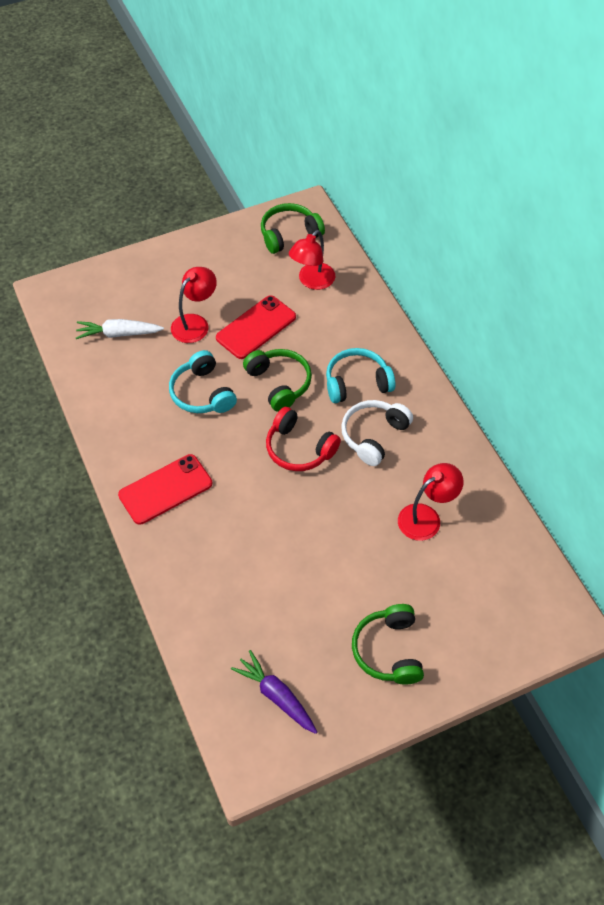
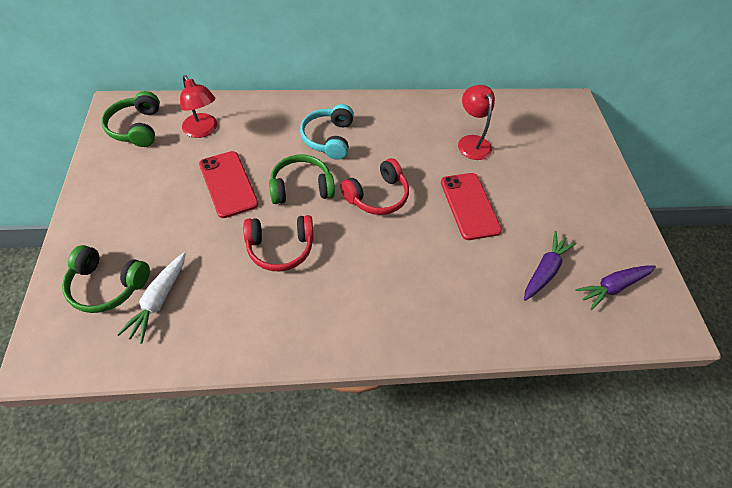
camera: 75 degrees left, 0 degrees up
red phone [118,454,212,525] -> red phone moved to [441,173,502,240]
turquoise headphones [169,350,237,413] -> red headphones [243,215,314,271]
red lamp [171,267,217,343] -> none
white headphones [341,400,413,466] -> none
green headphones [352,604,424,685] -> green headphones moved to [62,245,150,313]
none -> purple carrot [524,231,576,301]

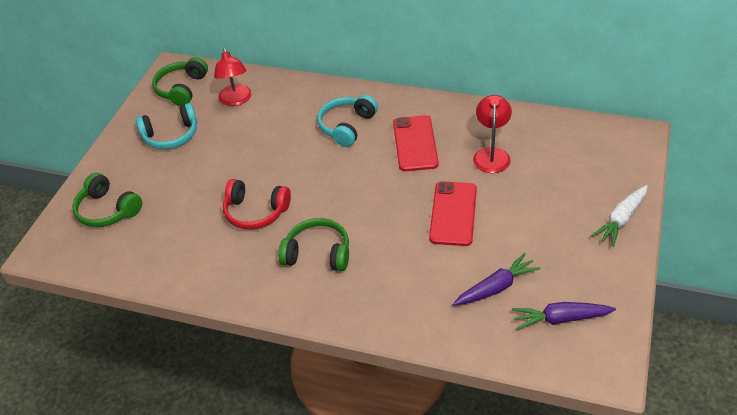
camera: 30 degrees right, 10 degrees down
white carrot [117,253,186,343] -> white carrot moved to [591,185,648,247]
red phone [199,151,259,218] -> red phone moved to [393,115,439,171]
green headphones [269,155,335,204] -> green headphones moved to [278,218,349,271]
red headphones [340,158,409,215] -> none
none -> turquoise headphones [136,103,197,149]

